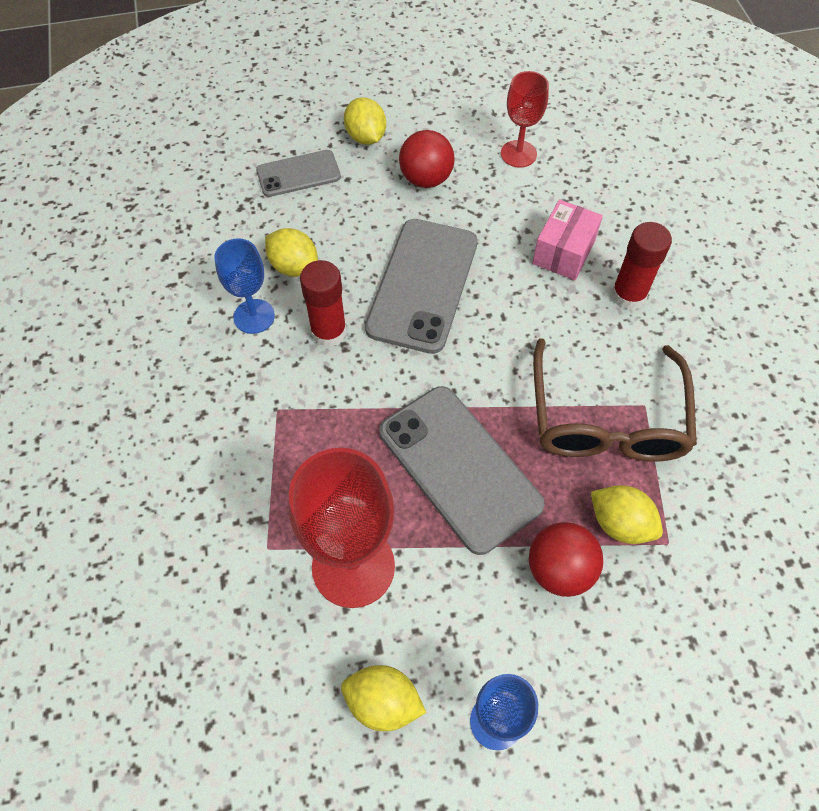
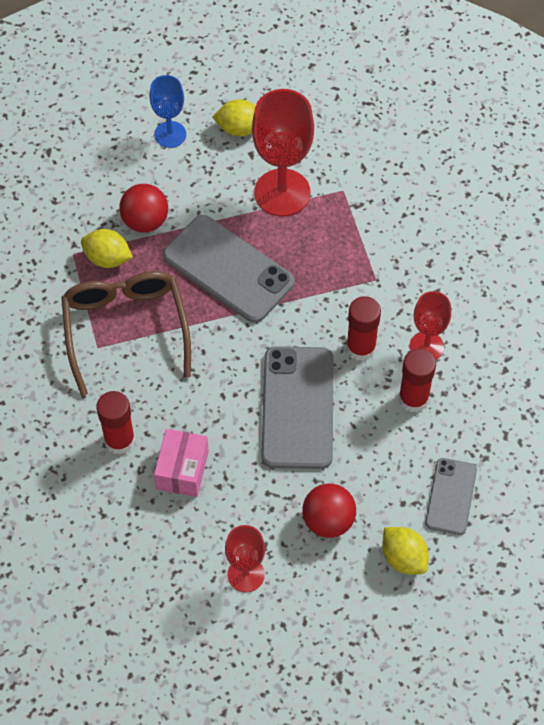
camera: 165 degrees right, 0 degrees up
blue goblet [215,238,275,334] -> red goblet [410,291,451,360]
grey phone [256,150,341,197] -> grey phone turned 45 degrees counterclockwise [425,458,477,535]
yellow lemon [265,228,318,277] -> red glue stick [399,349,436,412]

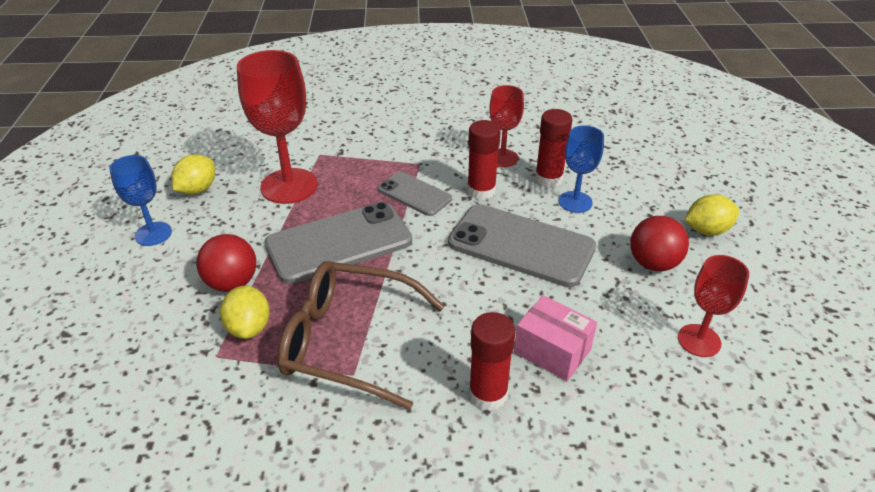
camera: 65 degrees left, 20 degrees down
yellow lemon [81,229,133,268] -> yellow lemon turned 60 degrees counterclockwise [220,286,270,339]
grey phone [425,458,477,535] -> grey phone moved to [378,172,452,216]
none -> blue goblet [559,125,604,213]

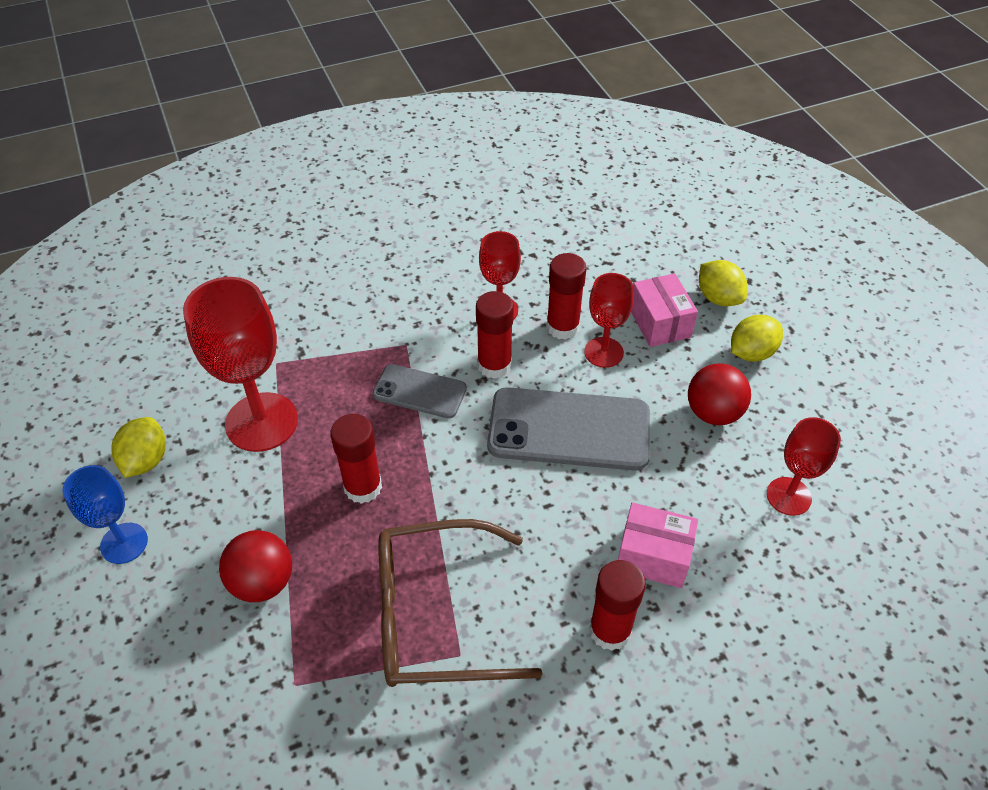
camera: 20 degrees left, 10 degrees up
yellow lemon [220,286,270,339] -> yellow lemon moved to [699,260,747,306]
grey phone [265,202,412,284] -> red glue stick [330,414,382,504]
blue goblet [559,125,604,213] -> red goblet [584,273,634,368]
none -> pink box [631,273,698,347]

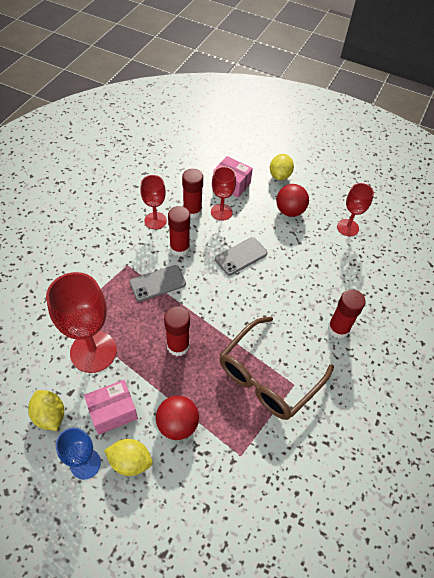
camera: 45 degrees left, 5 degrees up
grey phone [487,387,650,471] -> grey phone [215,237,268,275], size x0.57
pink box [618,502,698,588] -> pink box moved to [84,380,138,435]
yellow lemon [699,260,747,306] -> yellow lemon moved to [104,439,153,476]

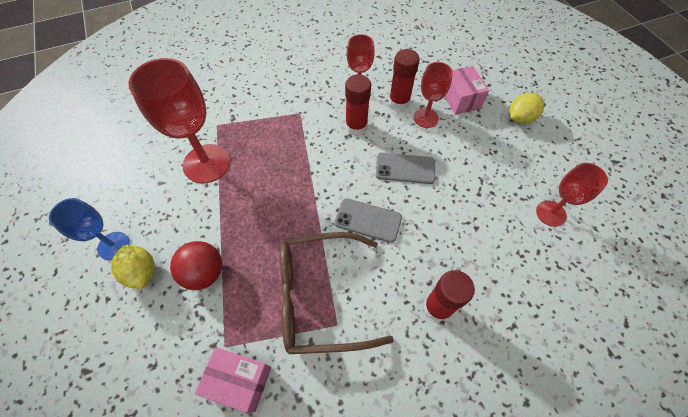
camera: 45 degrees right, 5 degrees up
yellow lemon [28,390,64,431] -> none
pink box [84,380,138,435] -> pink box moved to [195,347,271,413]
grey phone [130,265,186,301] -> grey phone moved to [335,198,402,243]
red glue stick [164,307,190,356] -> none
red ball [276,184,309,217] -> none

